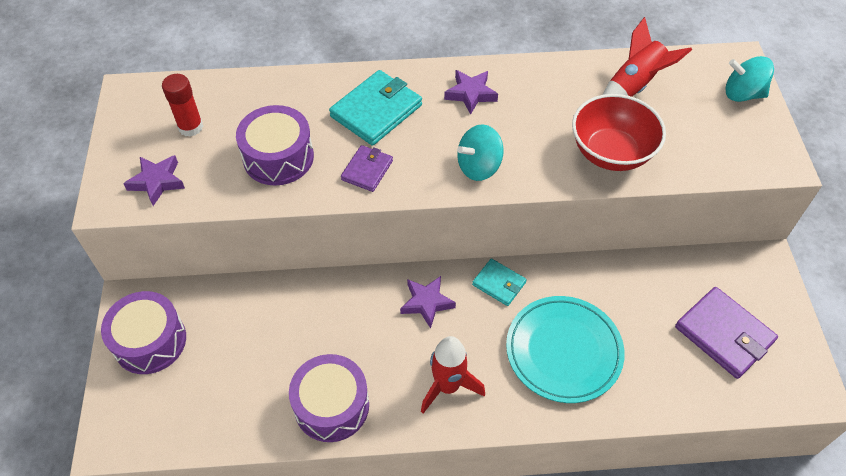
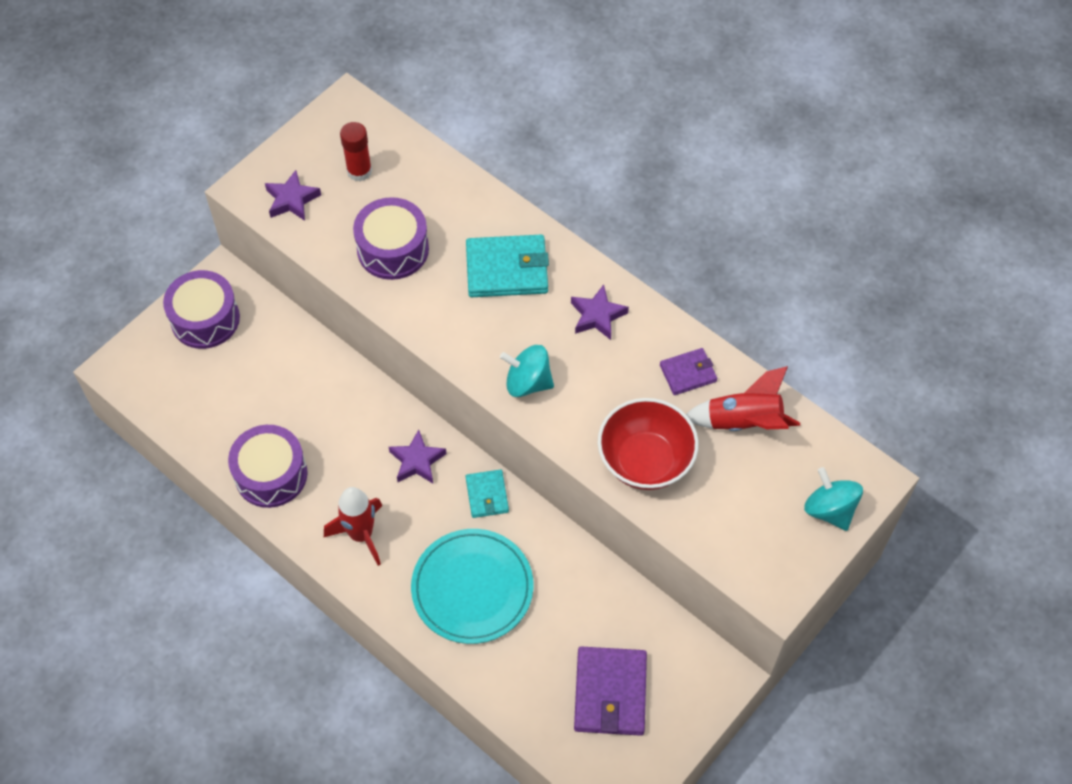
camera: 45 degrees right, 5 degrees up
purple wallet [341,145,393,192] -> purple wallet moved to [660,348,717,395]

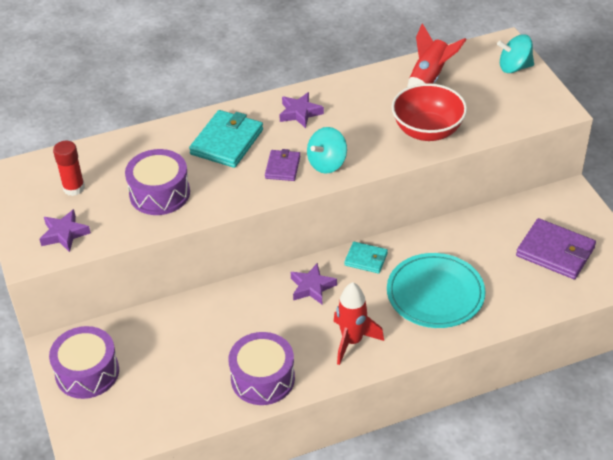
camera: 60 degrees left, 15 degrees down
purple wallet [660,348,717,395] -> purple wallet moved to [265,149,300,181]

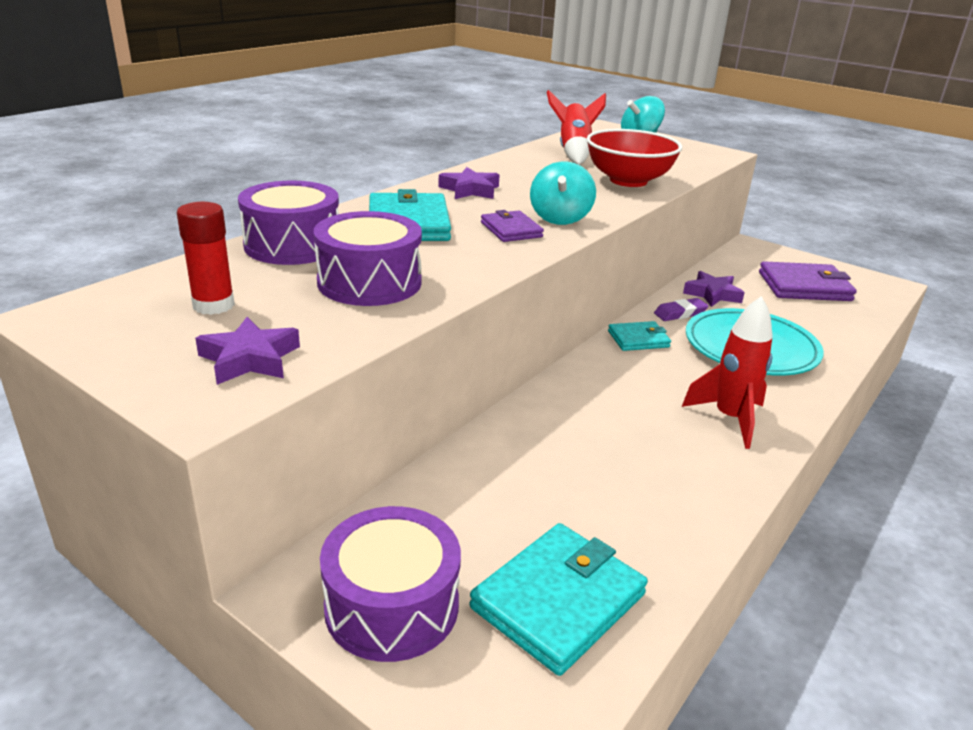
camera: 35 degrees left, 15 degrees down
purple drum [229,332,295,405] -> purple drum moved to [238,180,339,265]
purple star [291,263,337,304] -> purple star moved to [683,271,745,307]
none -> turquoise wallet [469,523,648,676]
none -> purple eraser [654,298,709,321]

